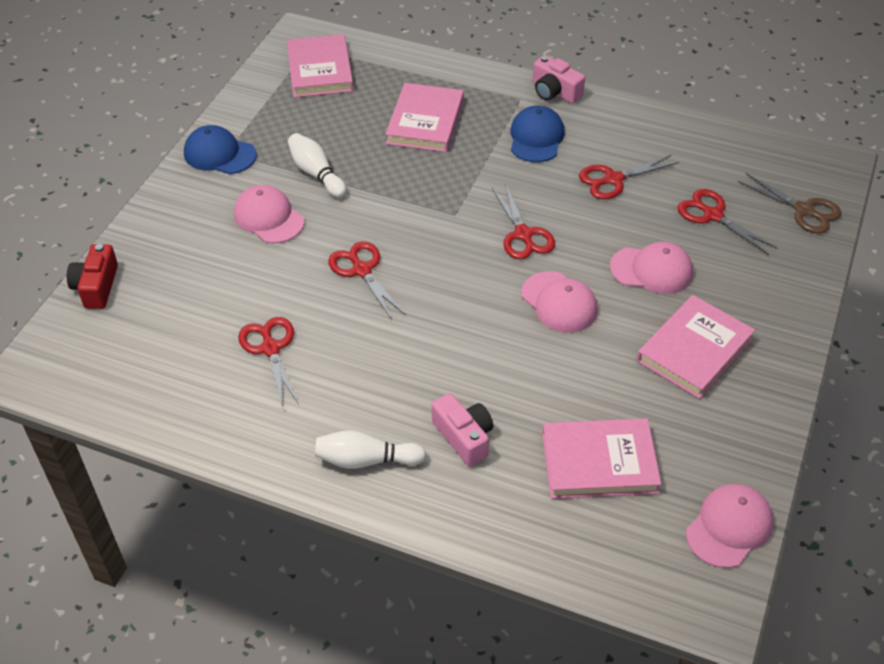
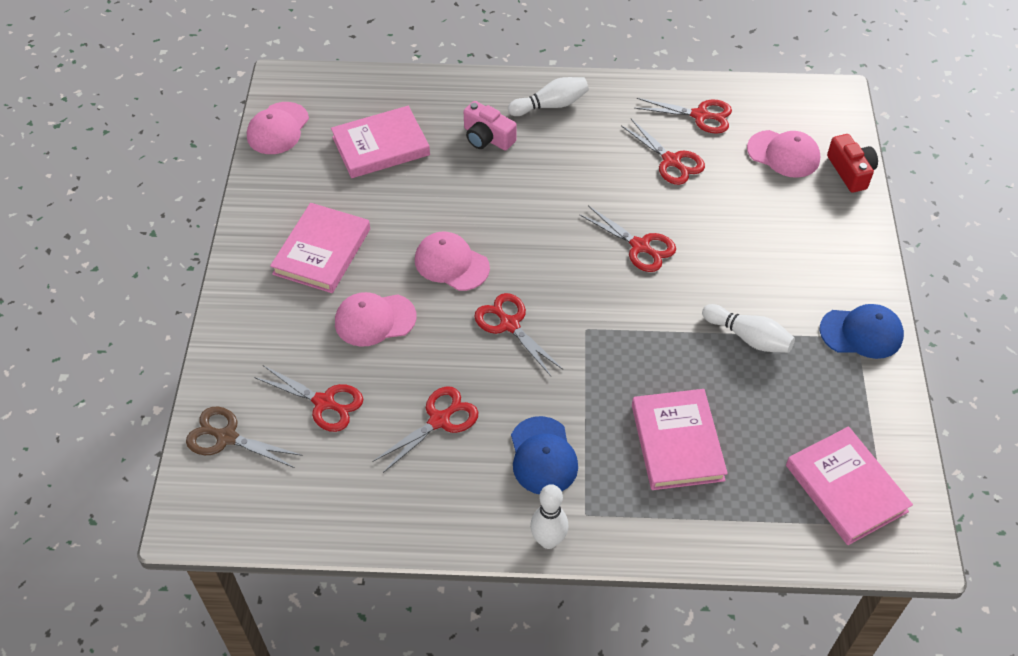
camera: 160 degrees right, 5 degrees up
pink cap [234,185,304,244] -> pink cap moved to [747,130,820,178]
pink camera [533,55,585,103] -> white bowling pin [530,484,568,549]
none -> red scissors [634,98,732,134]

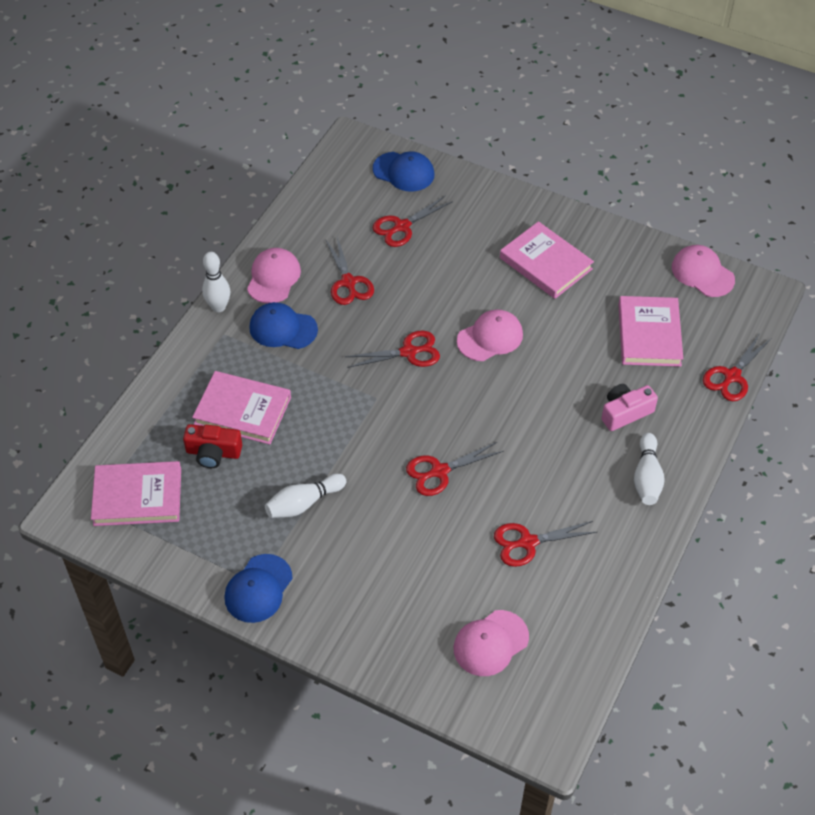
camera: 115 degrees right, 0 degrees up
brown scissors [186,407,303,468] -> blue cap [373,151,434,191]
pink cap [335,292,417,347] -> pink cap moved to [247,248,301,304]
red scissors [634,98,732,134] -> red scissors moved to [703,334,772,401]
red camera [827,134,878,193] -> red camera moved to [183,424,242,468]

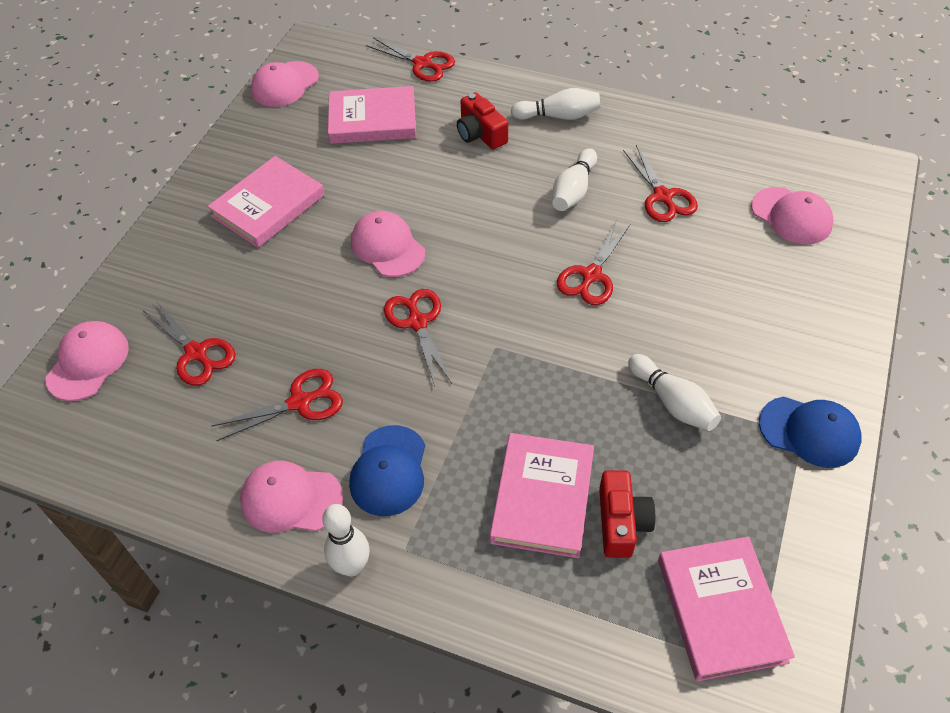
camera: 95 degrees left, 0 degrees up
blue cap [373,151,434,191] -> pink cap [45,321,129,401]
red scissors [406,442,504,496] -> red scissors turned 60 degrees clockwise [557,221,630,305]
pink camera [601,384,658,431] -> red camera [457,92,508,149]
none -> white bowling pin [552,148,597,211]

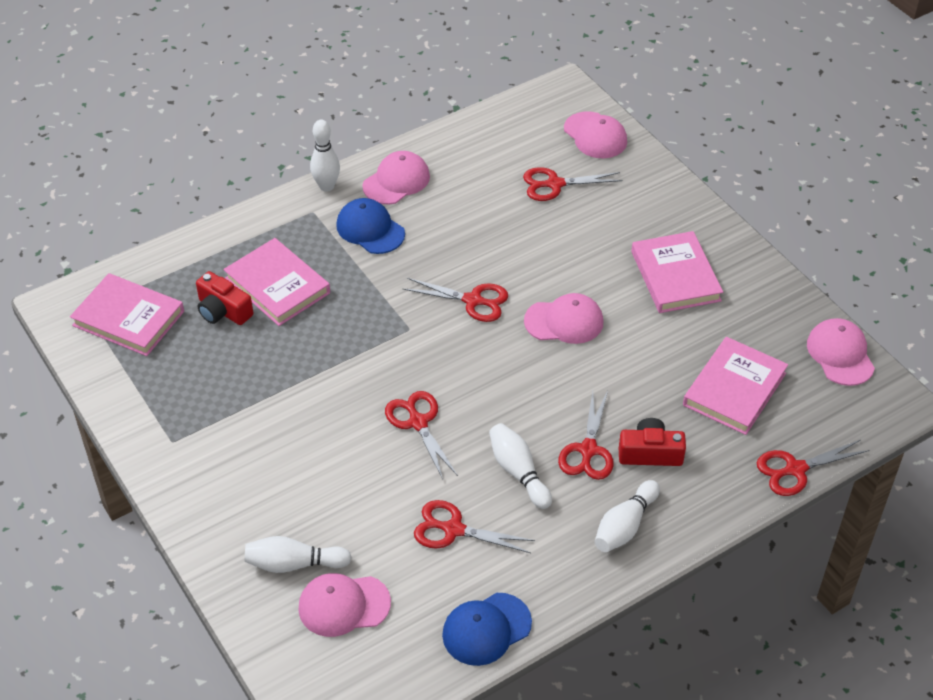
camera: 125 degrees right, 5 degrees down
red scissors [211,369,343,441] -> red scissors moved to [558,391,614,480]
white bowling pin [628,354,721,431] -> white bowling pin moved to [244,536,352,573]
blue cap [759,397,862,468] -> blue cap moved to [442,593,532,666]

